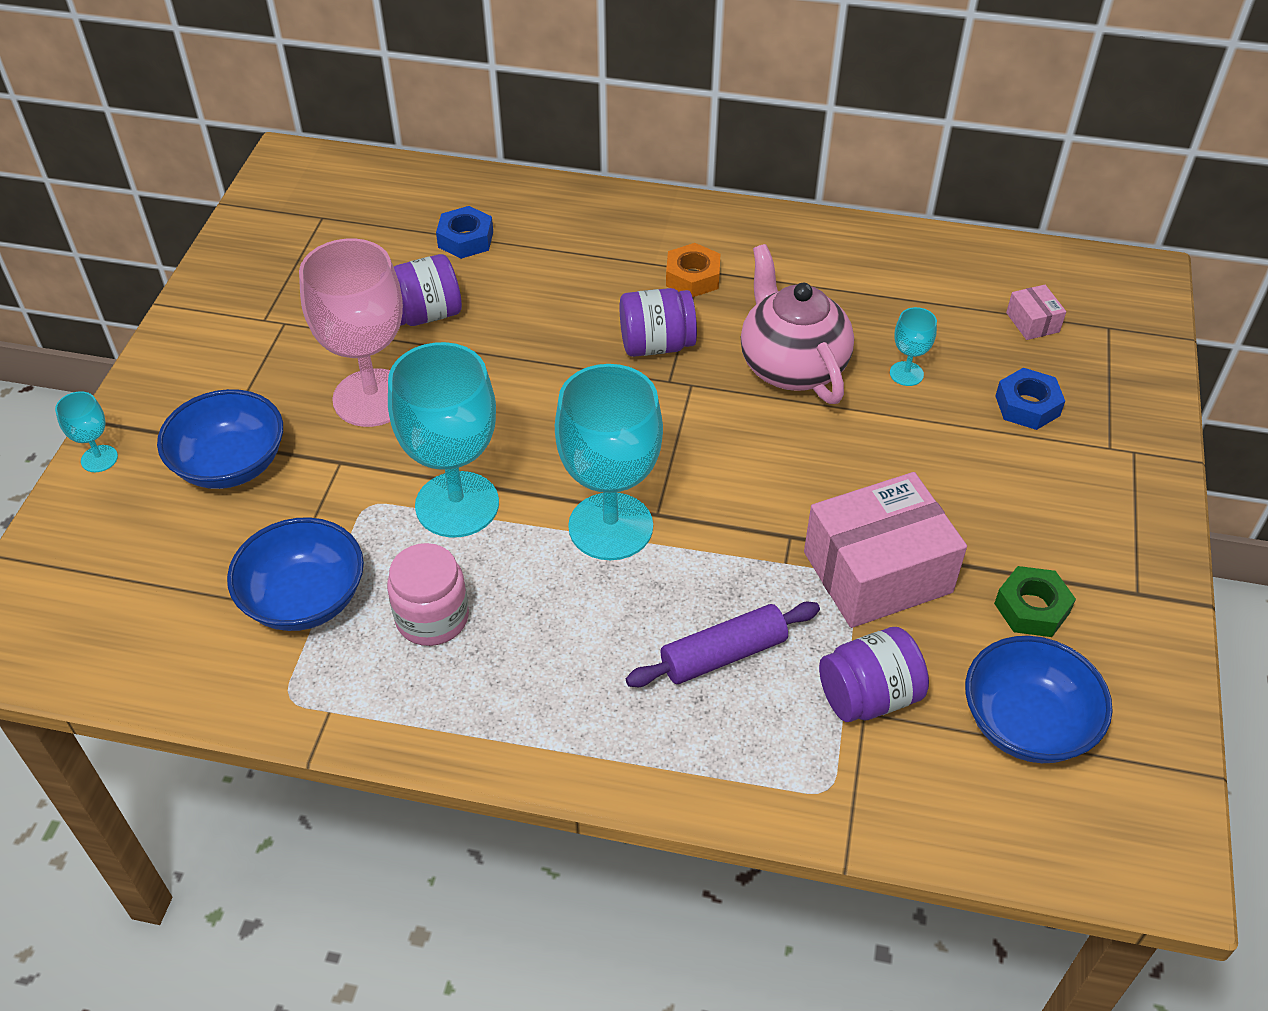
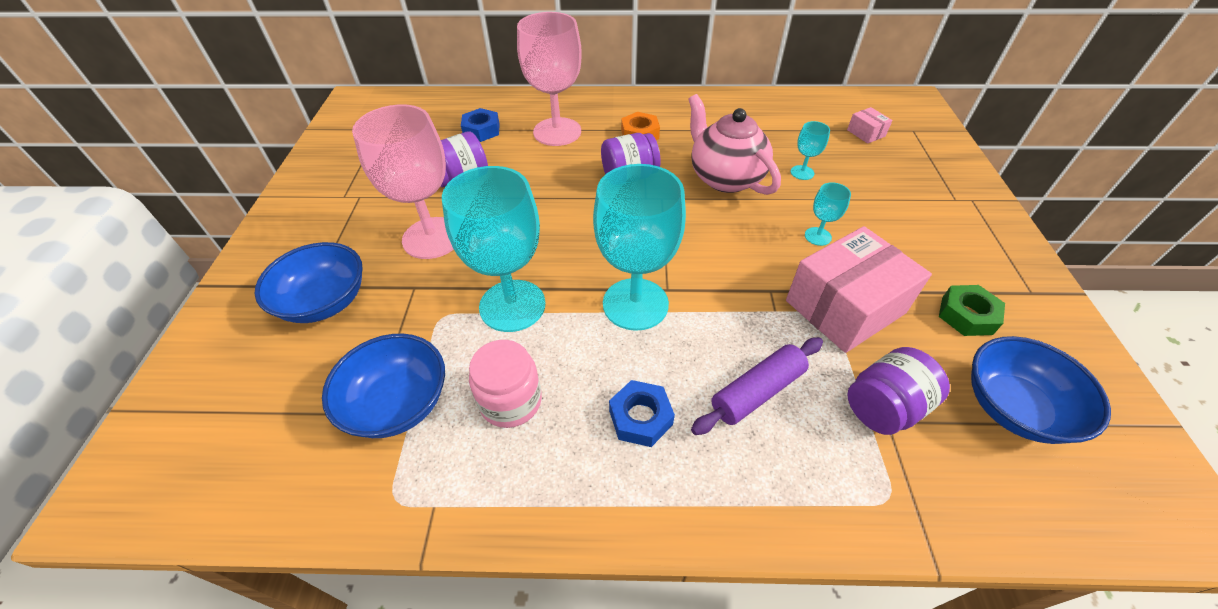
camera: 10 degrees left, 0 degrees up
turquoise goblet [55,391,118,472] -> turquoise goblet moved to [805,182,851,246]
blue nut [995,368,1065,430] -> blue nut moved to [609,380,675,447]
none -> pink goblet [517,12,582,146]

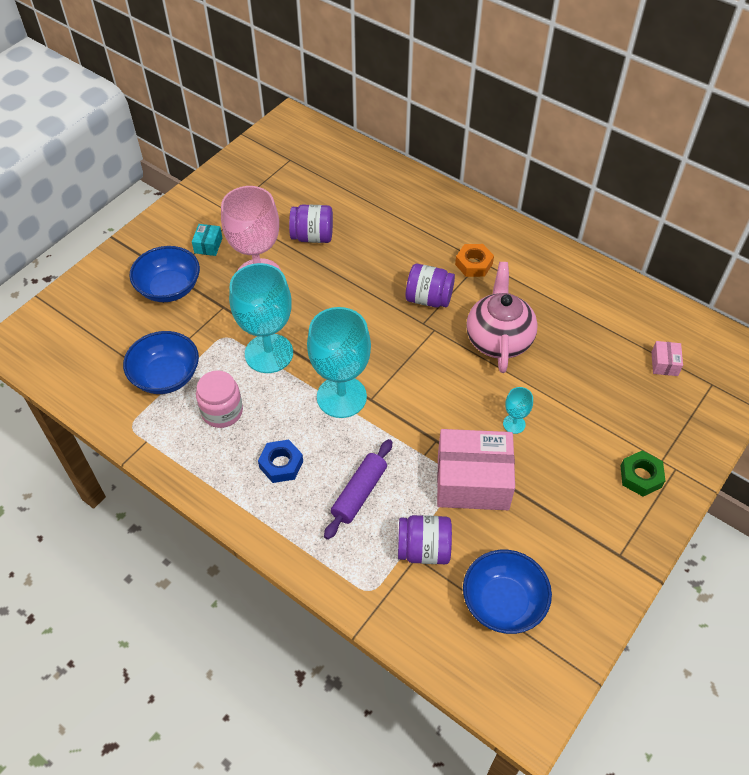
camera: 35 degrees right, 5 degrees up
blue nut [461,108,500,142] -> none
pink goblet [517,12,582,146] -> none
purple rolling pin [691,337,823,435] -> purple rolling pin turned 60 degrees counterclockwise [324,439,392,540]
turquoise goblet [791,121,830,180] -> none
green nut [939,285,1005,336] -> green nut moved to [621,450,665,497]
none -> turquoise box [192,224,222,256]

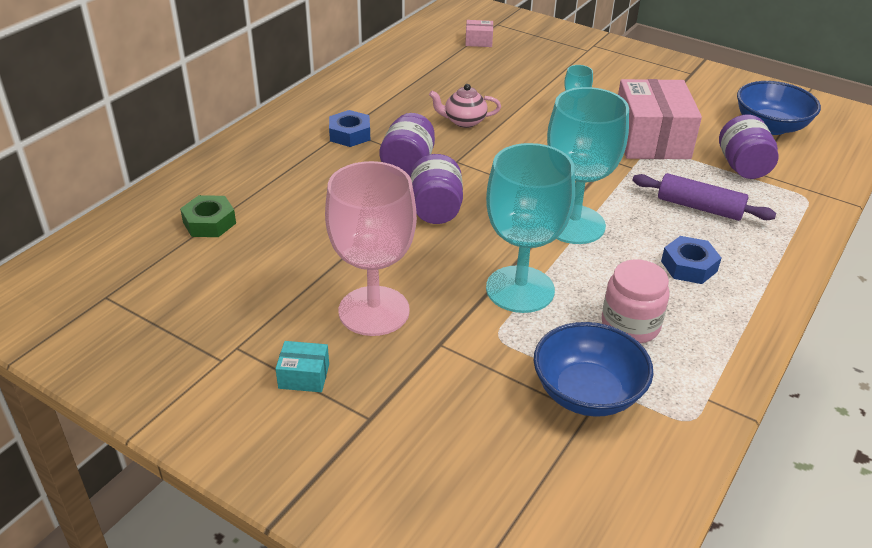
camera: 95 degrees left, 15 degrees down
blue bowl [130,246,200,302] -> none
purple jar [289,205,333,243] -> purple jar moved to [411,154,463,224]
orange nut [455,244,494,277] -> blue nut [329,110,370,147]
pink teapot [466,262,538,373] -> pink teapot [429,84,501,128], size x0.54
green nut [621,450,665,497] -> green nut moved to [180,195,236,237]

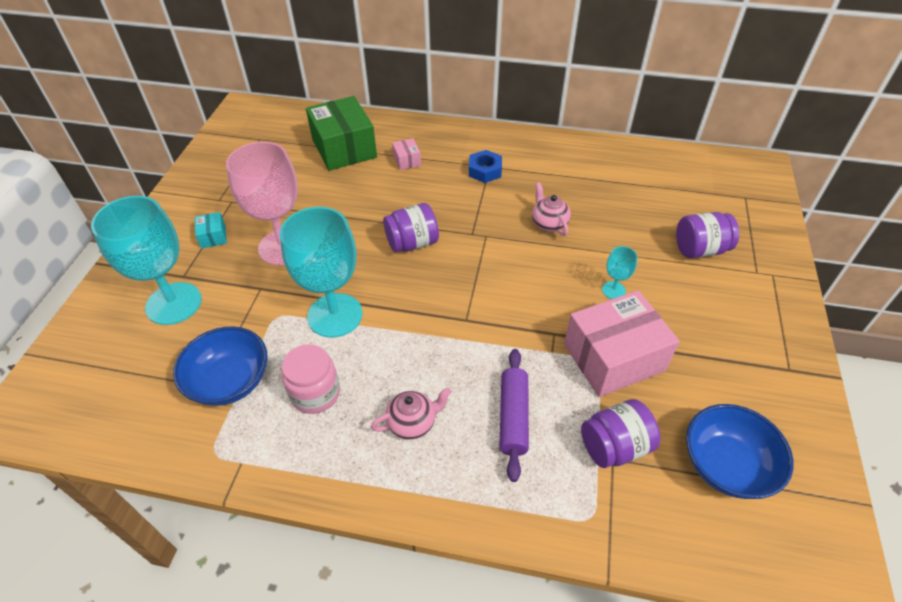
camera: 70 degrees right, 10 degrees up
green nut [180,195,236,237] -> green box [306,96,377,171]
purple jar [379,113,435,177] -> purple jar moved to [676,212,739,258]
pink box [465,20,493,47] -> pink box moved to [392,138,421,170]
turquoise goblet [547,87,629,244] -> turquoise goblet moved to [91,196,202,325]
blue nut [661,236,721,284] -> pink teapot [371,387,452,440]

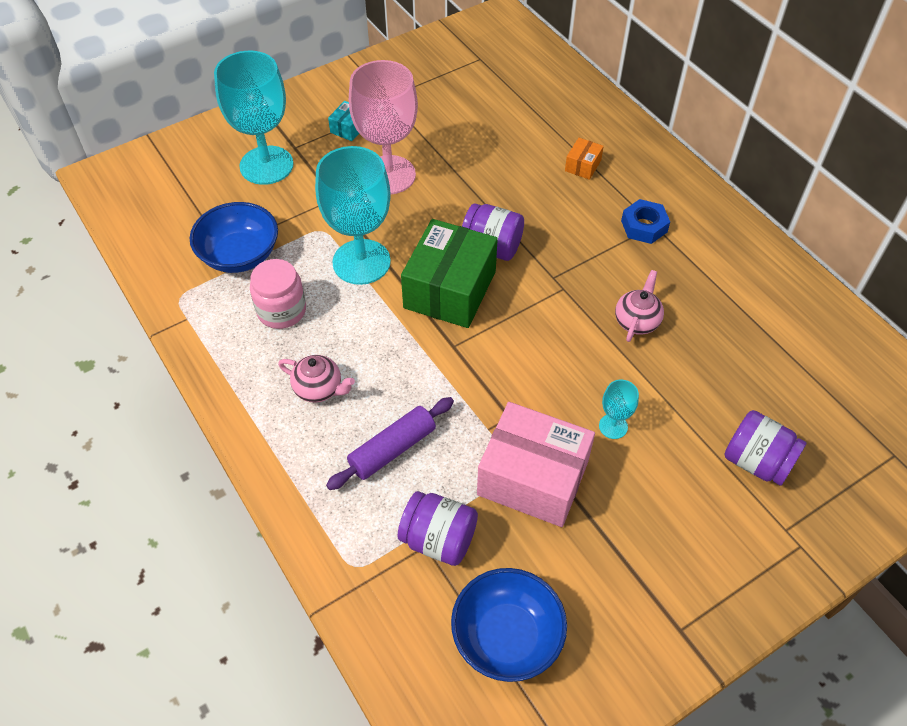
camera: 45 degrees right, 5 degrees up
green box [306,96,377,171] -> green box moved to [401,219,498,328]
pink box [392,138,421,170] -> orange box [565,138,604,180]

